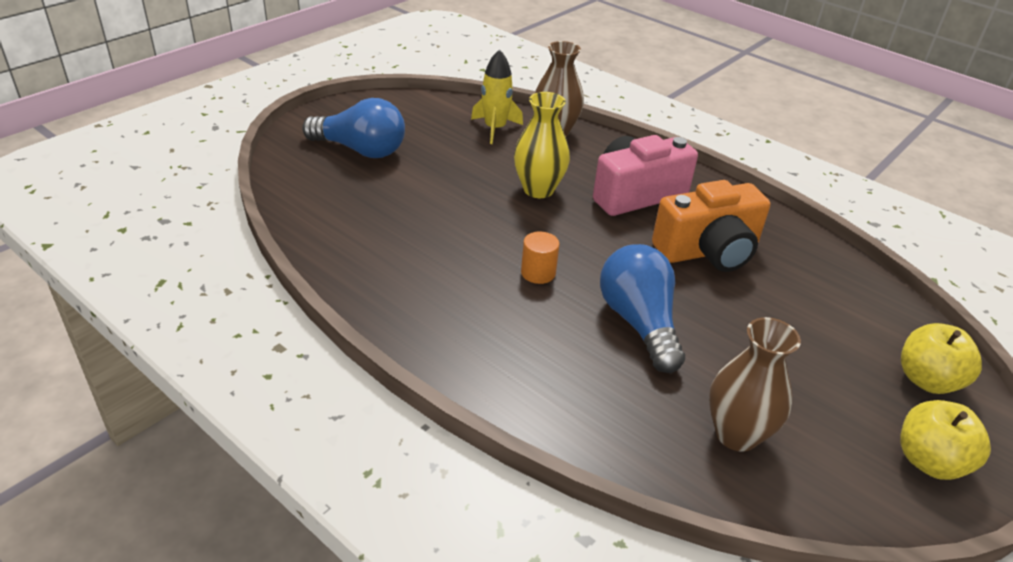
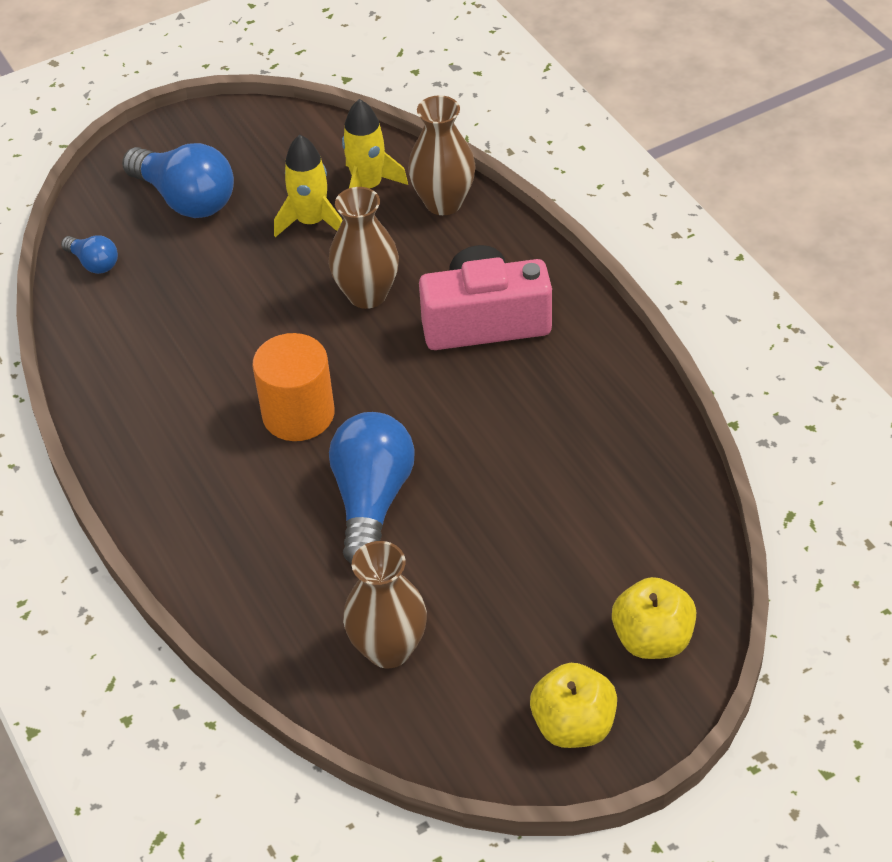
camera: 25 degrees right, 10 degrees up
yellow vase [514,92,570,198] -> brown vase [328,187,399,309]
orange cylinder [521,231,559,284] -> orange cylinder [252,333,334,441], size x1.77
orange camera [652,180,770,272] -> none
none -> blue light bulb [61,235,118,274]
none -> yellow rocket [274,135,342,237]

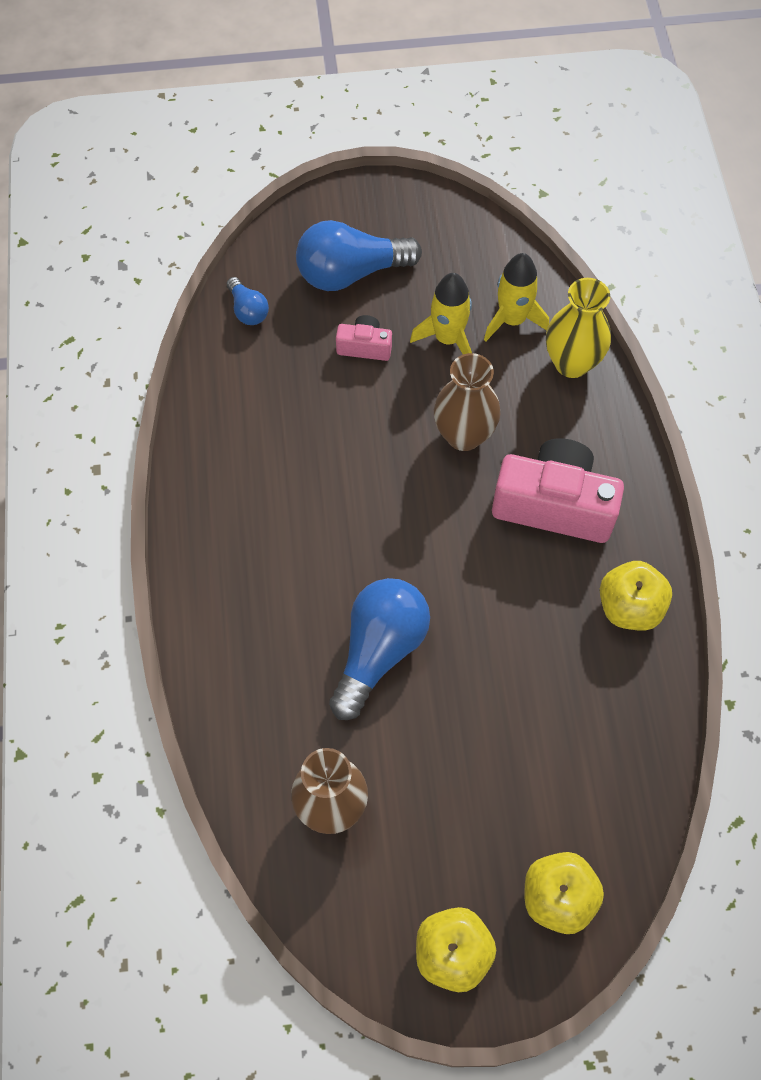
camera: 20 degrees right, 15 degrees up
blue light bulb [122,143,234,218] -> blue light bulb turned 105 degrees clockwise [296,220,422,291]
orange cylinder [252,333,334,441] -> none
brown vase [408,95,476,215] -> yellow vase [546,278,611,378]
none -> pink camera [336,315,392,361]
none -> yellow apple [600,561,672,631]

